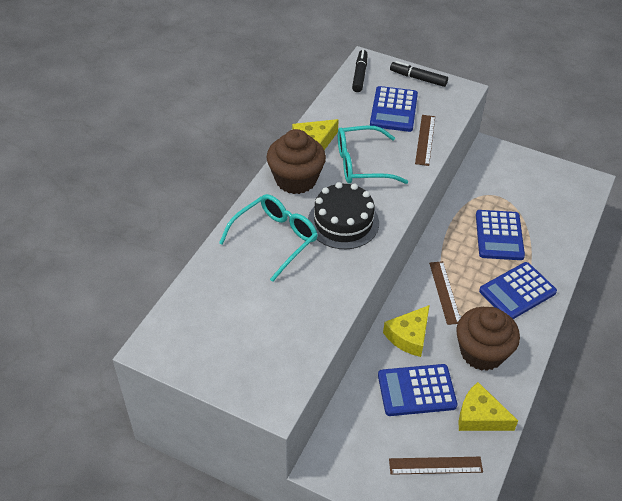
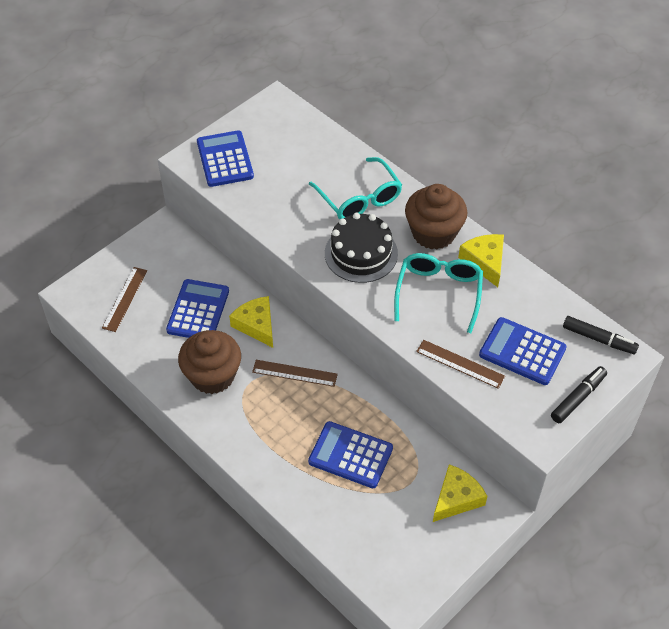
camera: 110 degrees right, 5 degrees up
yellow cheese [458,382,518,431] -> yellow cheese moved to [433,464,487,522]
blue calculator [479,262,557,319] -> blue calculator moved to [197,130,254,187]

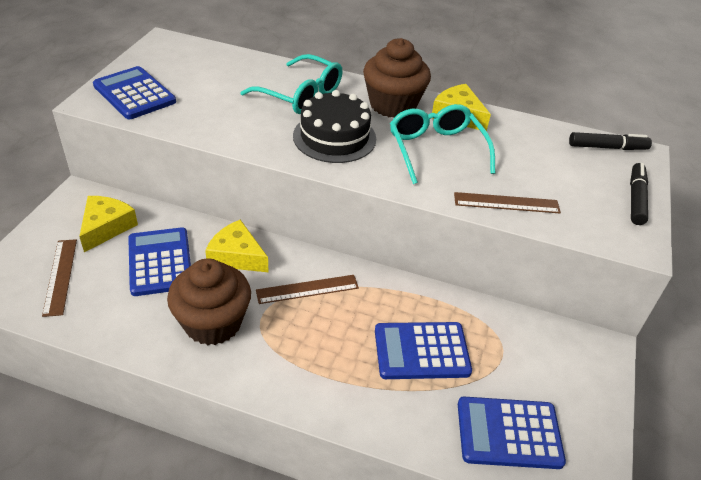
camera: 30 degrees left, 10 degrees down
yellow cheese [433,464,487,522] -> yellow cheese moved to [79,196,138,252]
blue calculator [479,317,567,385] -> blue calculator moved to [458,397,566,469]

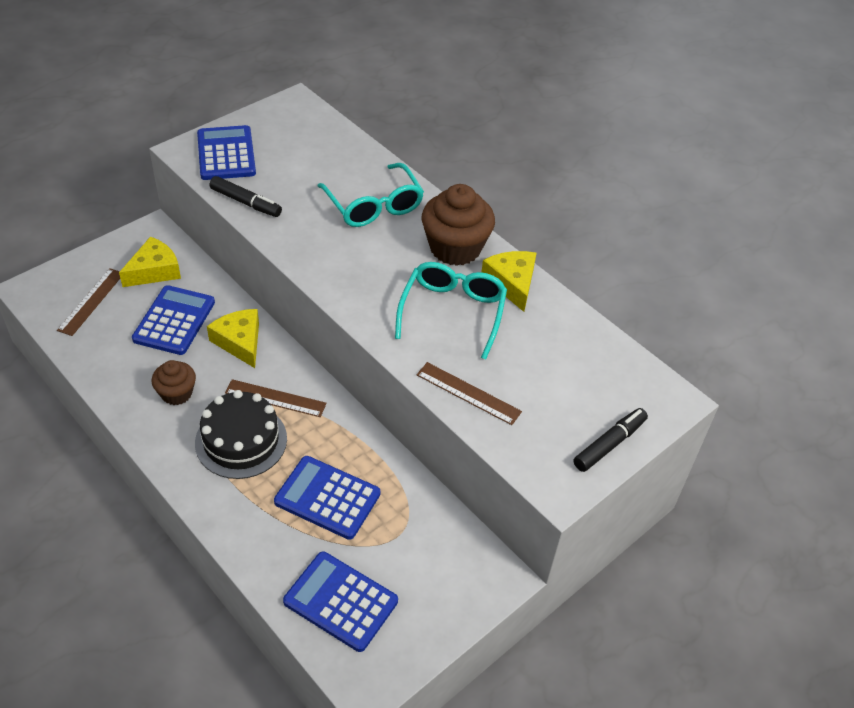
camera: 30 degrees right, 5 degrees up
brown cupcake [167,258,251,345] -> brown cupcake [152,360,196,405], size x0.58
black cake [293,90,376,163] -> black cake moved to [195,390,287,479]
black marker [569,132,652,150] -> black marker moved to [210,176,282,217]

